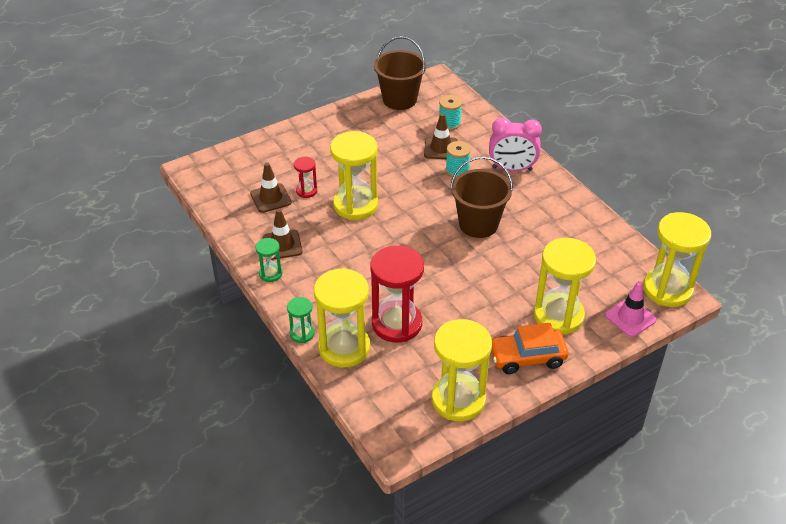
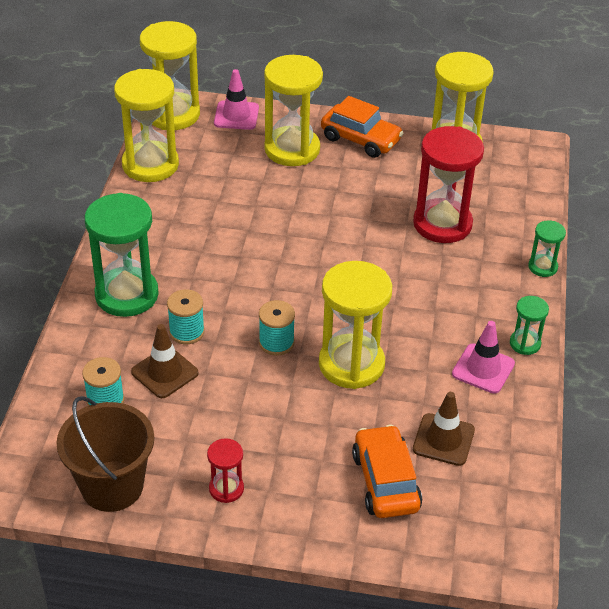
camera: 140 degrees left, 0 degrees up
brown traffic cone [263,209,303,260] -> pink traffic cone [452,321,515,394]
red hourglass [294,157,317,198] -> red hourglass moved to [207,438,244,503]
yellow hourglass [314,268,370,367] -> yellow hourglass moved to [114,69,179,182]
brown bucket [450,156,513,238] -> none
pink clock [489,117,542,171] -> green hourglass [85,193,159,317]
none -> turquoise spool [259,300,295,356]
none -> orange car [352,425,422,518]

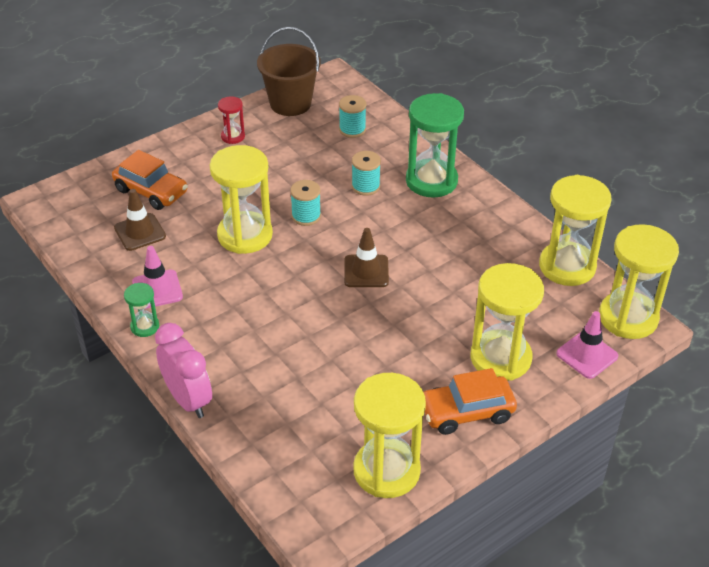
camera: 135 degrees right, 0 degrees up
brown traffic cone [131,324,199,398] -> brown traffic cone moved to [344,228,389,287]
red hourglass [413,126,484,243] -> none
green hourglass [528,220,566,277] -> pink clock [155,323,212,418]

